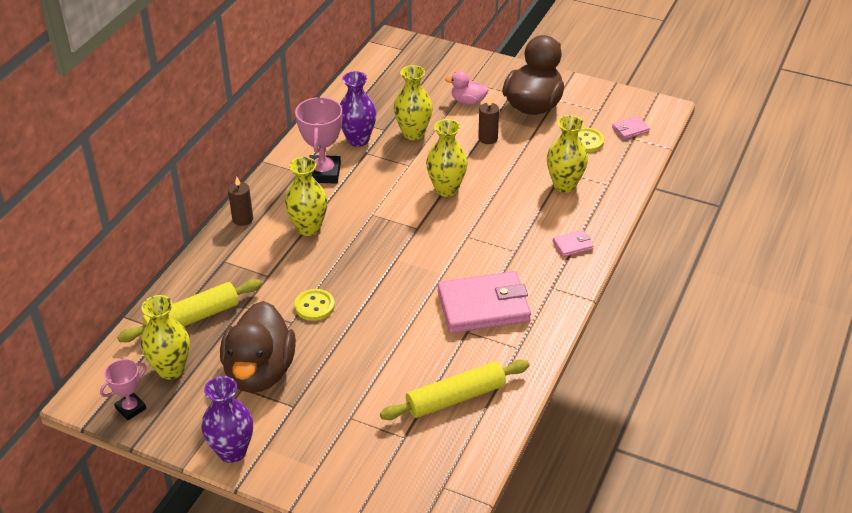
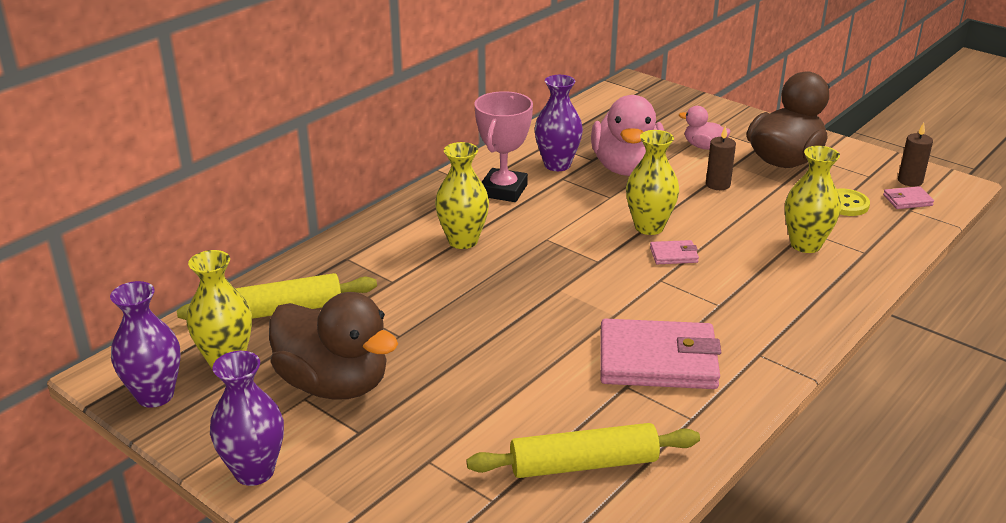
camera: 15 degrees right, 10 degrees down
pink trophy [100,359,146,421] -> purple vase [110,281,181,408]
brown duck [220,301,296,393] -> brown duck turned 75 degrees counterclockwise [269,292,398,400]
brown candle [228,177,253,226] -> brown candle moved to [898,123,933,187]
yellow button [295,289,335,321] -> none
yellow vase [394,65,433,140] -> pink duck [591,95,664,176]
pink wallet [553,230,594,257] -> pink wallet moved to [650,240,699,264]

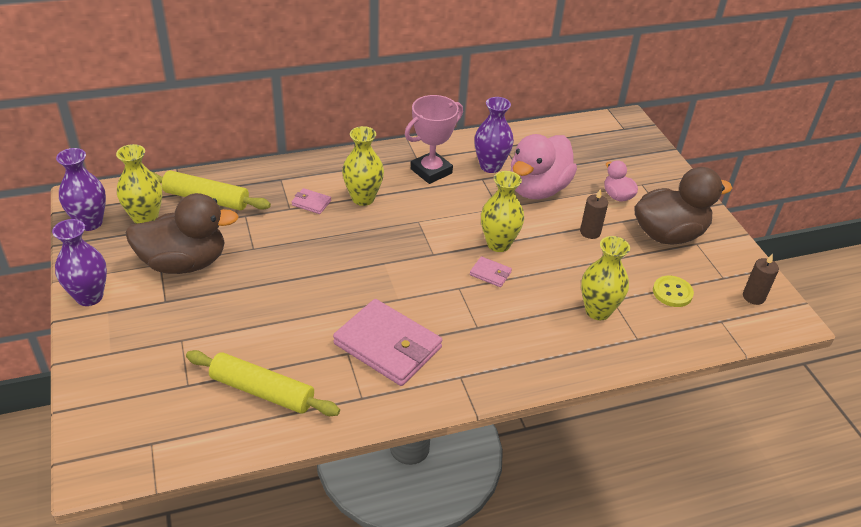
camera: 30 degrees right, 10 degrees up
brown duck [269,292,398,400] -> brown duck turned 75 degrees counterclockwise [126,193,239,274]
pink wallet [883,186,934,209] -> pink wallet moved to [292,188,331,214]

